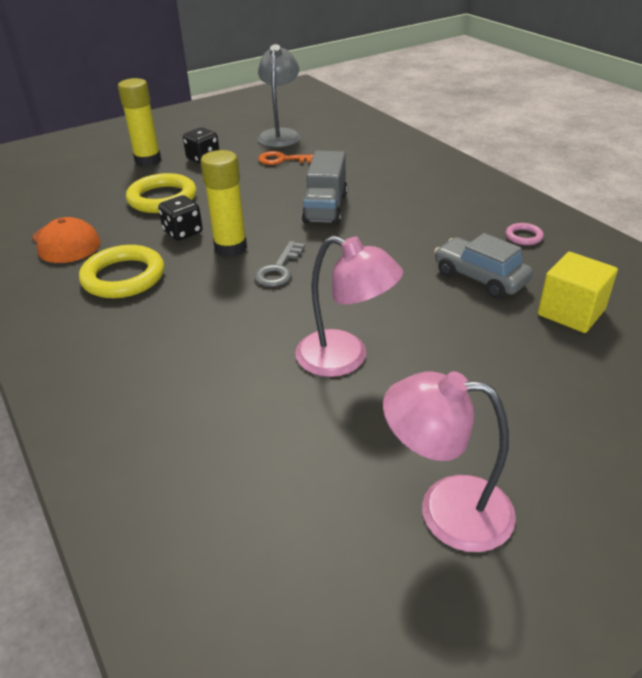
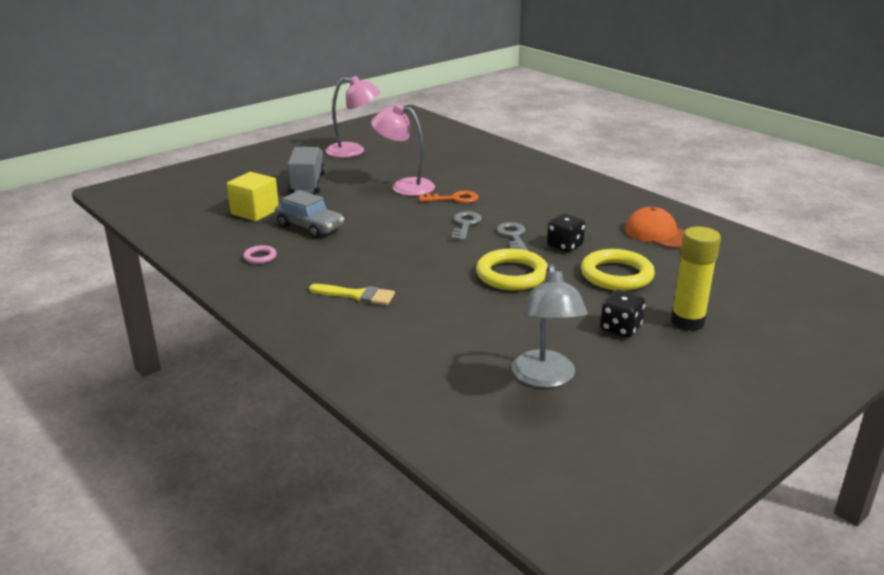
camera: 170 degrees right, 10 degrees down
yellow ring [79,245,164,298] -> yellow ring moved to [476,249,548,290]
yellow glue stick [200,150,247,257] -> grey key [496,222,528,251]
orange key [258,151,314,165] -> orange key moved to [419,190,479,203]
grey truck [302,151,347,225] -> grey truck moved to [288,147,326,193]
none -> yellow brush [309,284,395,305]

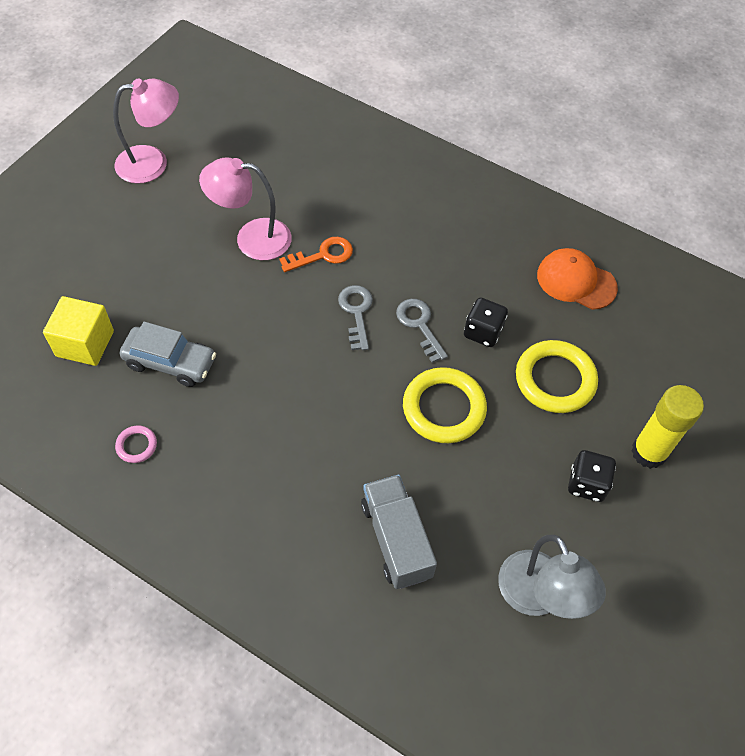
camera: 20 degrees left, 30 degrees up
grey truck [288,147,326,193] -> grey truck moved to [361,474,437,589]
yellow brush [309,284,395,305] -> none

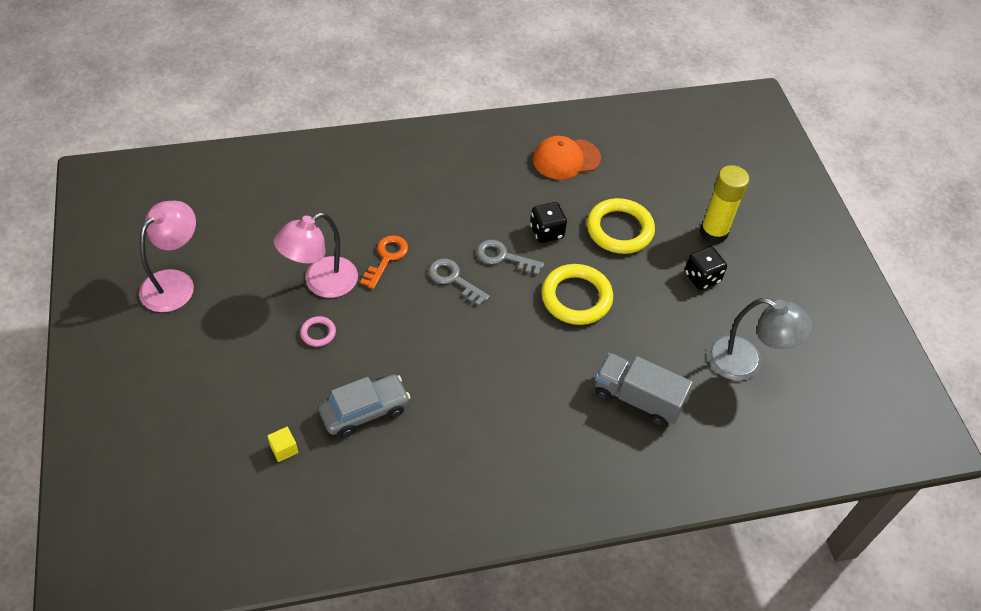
camera: 45 degrees left, 5 degrees down
yellow cube [43,296,114,366] -> yellow cube [267,427,298,462], size x0.49
pink ring [115,426,157,463] -> pink ring moved to [300,316,336,347]

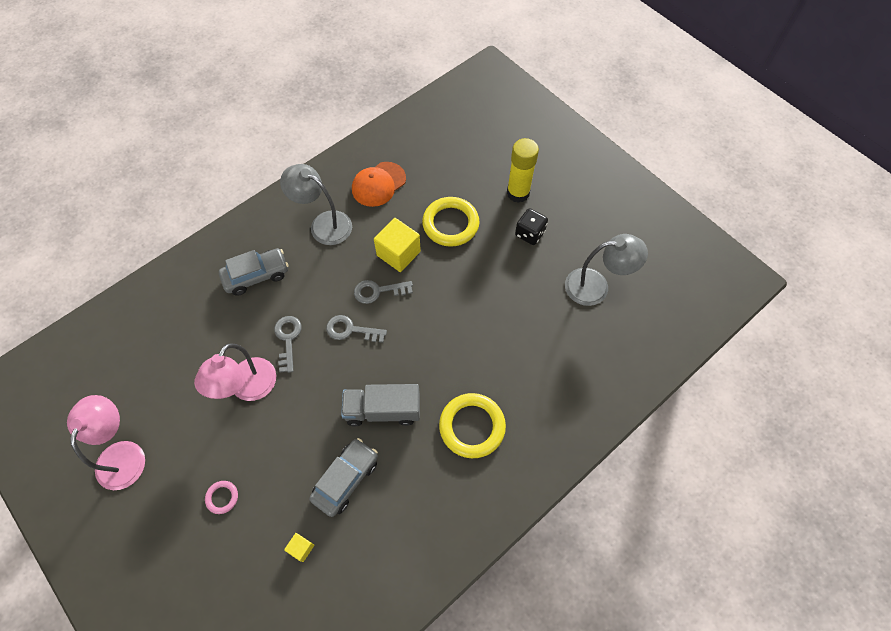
camera: 25 degrees left, 10 degrees up
pink ring [300,316,336,347] -> pink ring moved to [205,481,238,514]
orange key [360,235,408,289] -> grey key [274,316,302,373]
black dice [530,202,567,243] -> yellow cube [374,218,421,272]
yellow ring [541,264,613,325] -> yellow ring moved to [439,393,506,458]
grey truck [595,353,693,426] -> grey truck moved to [341,384,420,427]
none -> grey car [219,248,289,296]
none -> grey lamp [280,164,352,245]

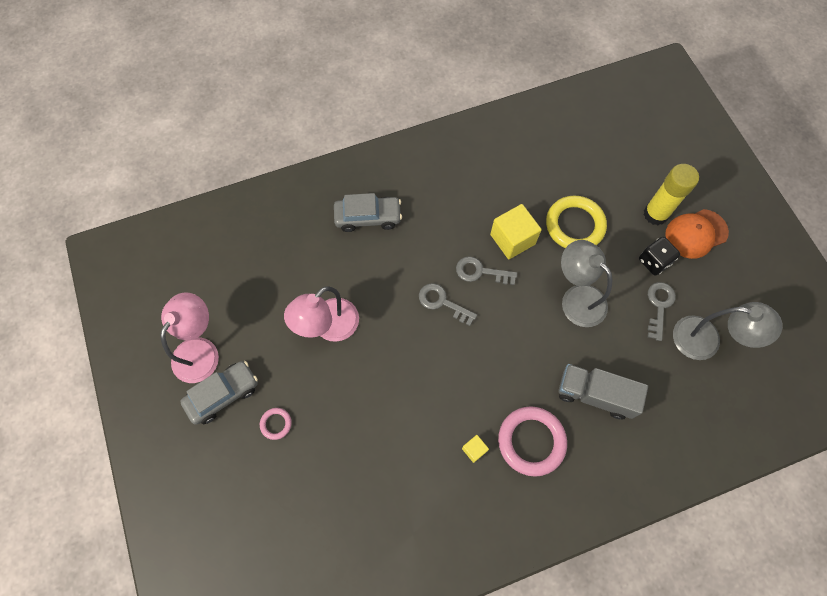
camera: 20 degrees right, 5 degrees up
grey key [274,316,302,373] -> grey key moved to [648,282,676,341]
grey lamp [280,164,352,245] -> grey lamp moved to [561,240,612,327]
yellow cube [284,533,314,562] -> yellow cube moved to [462,435,489,463]
grey car [309,438,378,517] -> grey car moved to [180,361,258,425]
grey truck [341,384,420,427] -> grey truck moved to [558,364,648,419]
orange cap [352,162,406,207] -> orange cap moved to [665,209,729,259]
yellow ring [439,393,506,458] -> pink ring [498,406,567,477]

